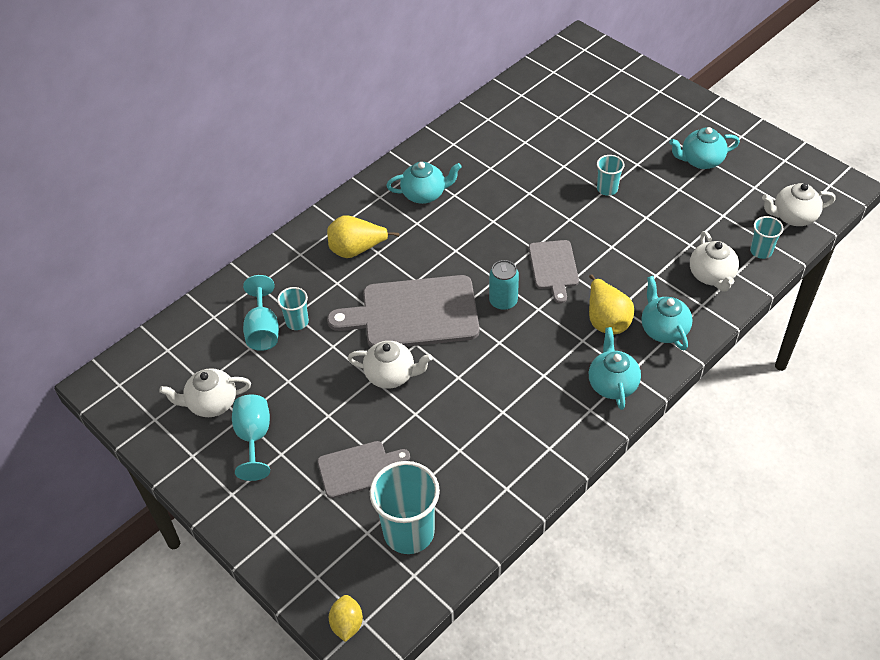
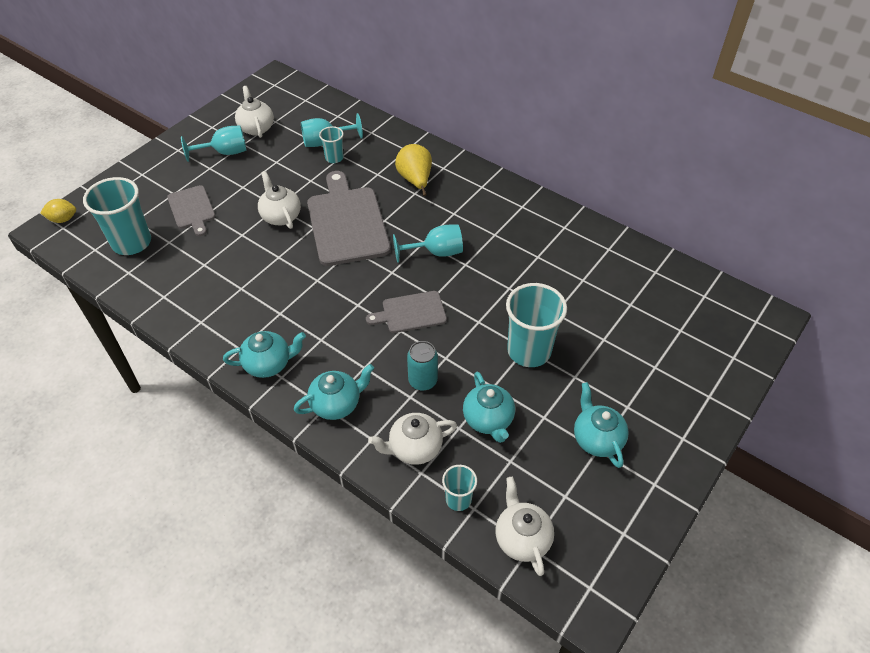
camera: 80 degrees right, 0 degrees up
white teapot [348,341,433,389] -> white teapot turned 150 degrees clockwise [258,171,301,229]
turquoise teapot [386,162,462,204] -> turquoise teapot moved to [463,372,515,443]
turquoise can [489,260,519,310] -> turquoise can moved to [407,341,438,391]
yellow pear [589,275,634,335] -> none
turquoise cup [597,155,624,196] -> turquoise cup [506,283,567,367], size x1.93
none -> turquoise goblet [393,224,463,263]

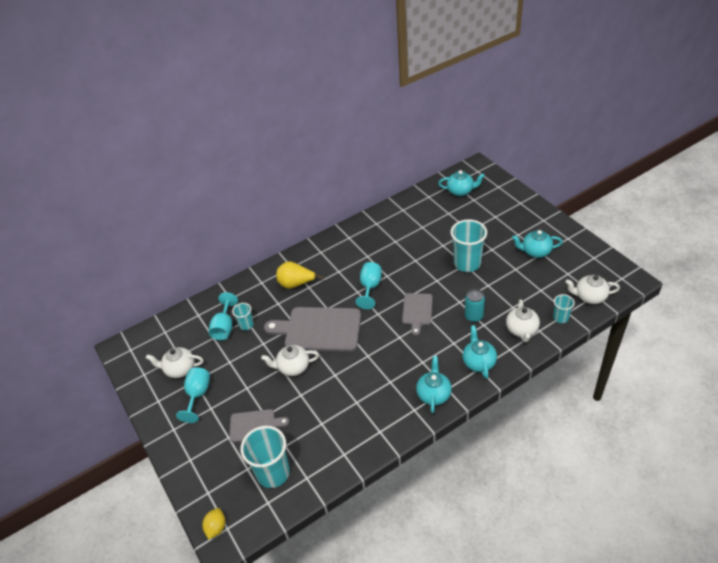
camera: 65 degrees left, 5 degrees down
turquoise teapot [463,372,515,443] -> turquoise teapot moved to [438,170,485,196]

